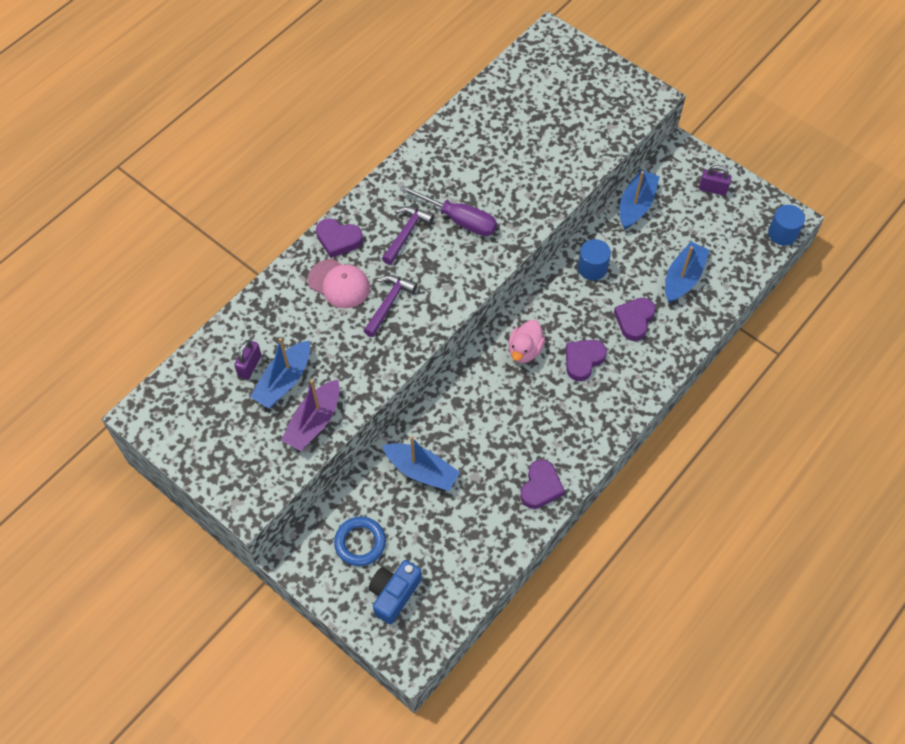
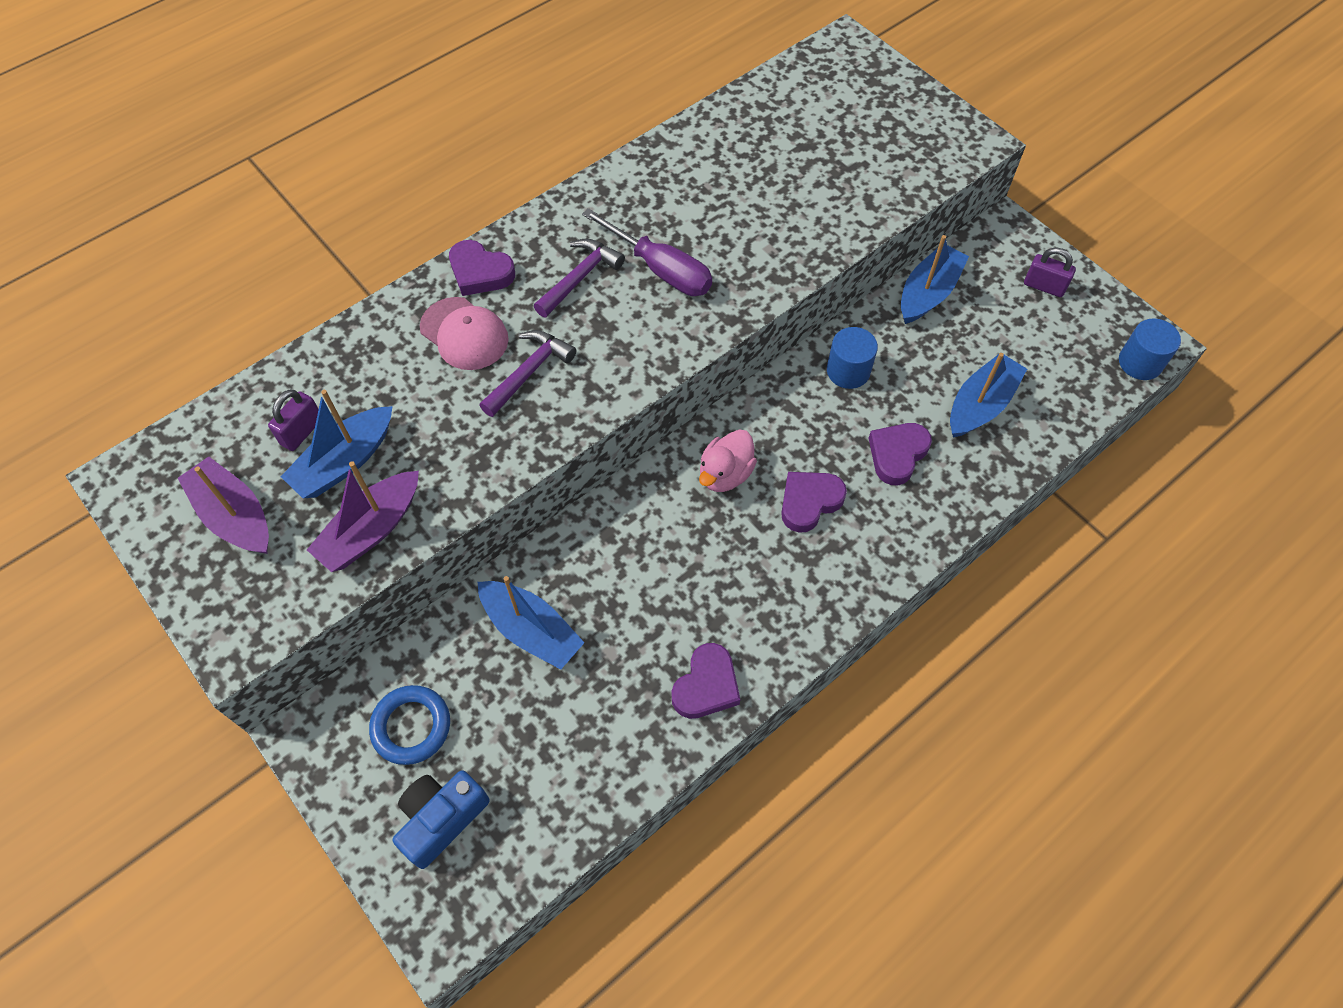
camera: 10 degrees right, 0 degrees up
none -> purple boat [178,457,269,554]

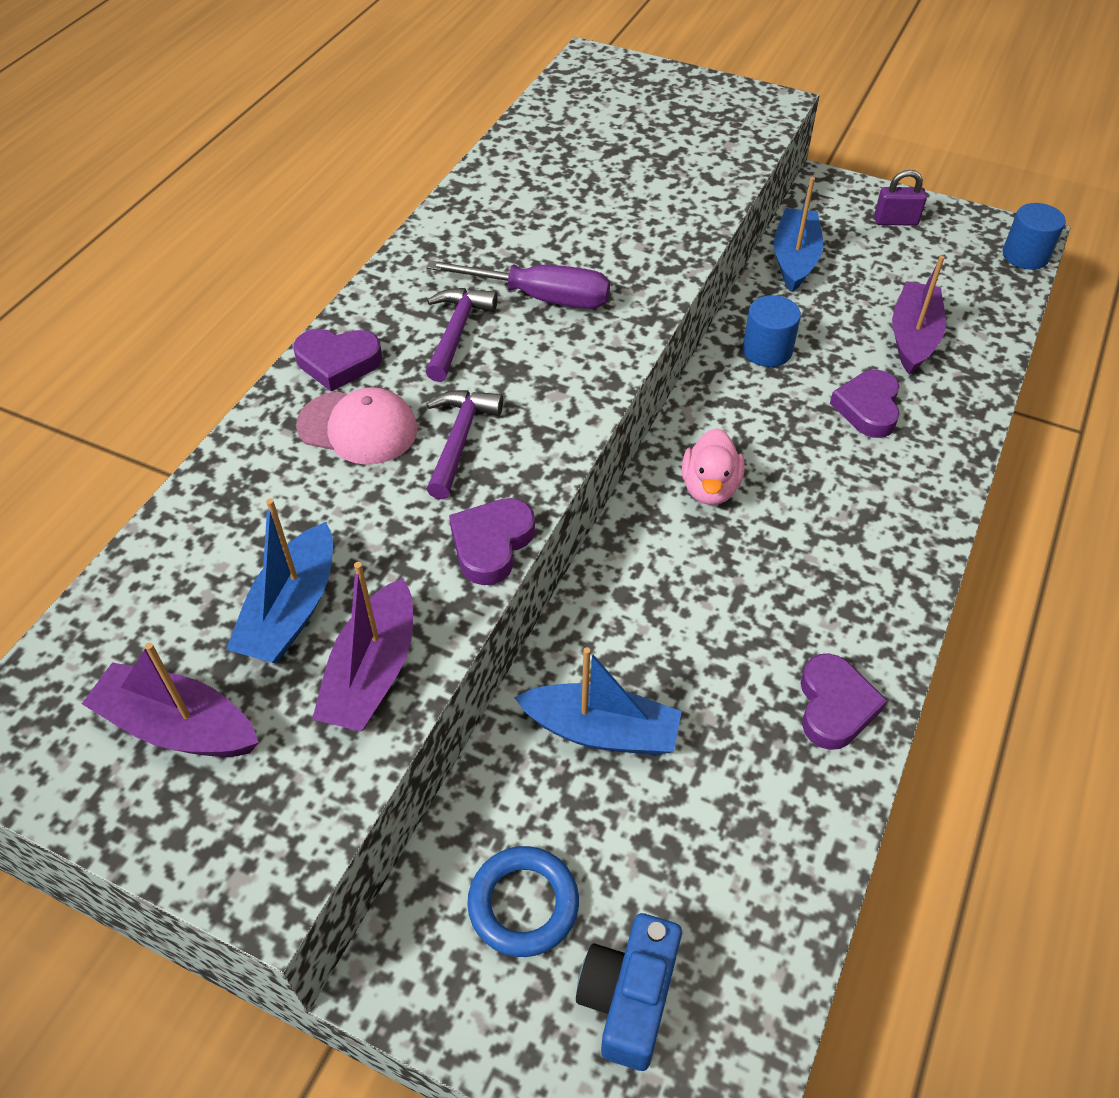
camera: 25 degrees left, 10 degrees down
purple padlock [268,389,319,451] -> none
purple heart [781,472,847,533] -> purple heart moved to [449,498,535,585]
blue boat [950,353,1027,438] -> purple boat [892,256,946,374]

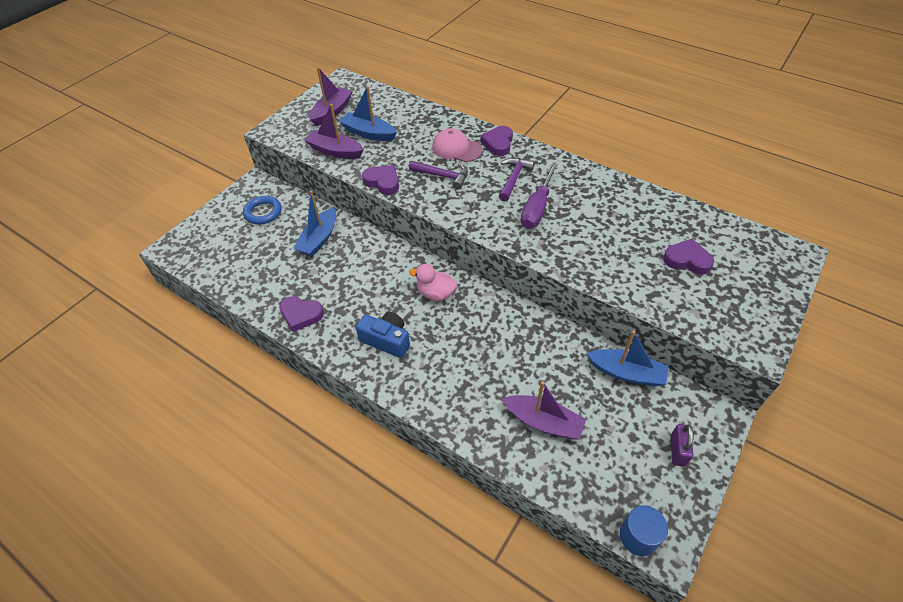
camera: 100 degrees right, 0 degrees up
pink cap [296,387,417,465] -> pink cap turned 90 degrees clockwise [432,129,483,162]
purple hammer [426,288,498,382] -> purple hammer turned 90 degrees counterclockwise [499,158,535,201]
blue camera [576,913,682,1071] -> blue camera moved to [356,312,410,358]
blue cylinder [743,295,801,367] -> none
purple heart [830,370,900,438] -> purple heart moved to [663,239,714,275]

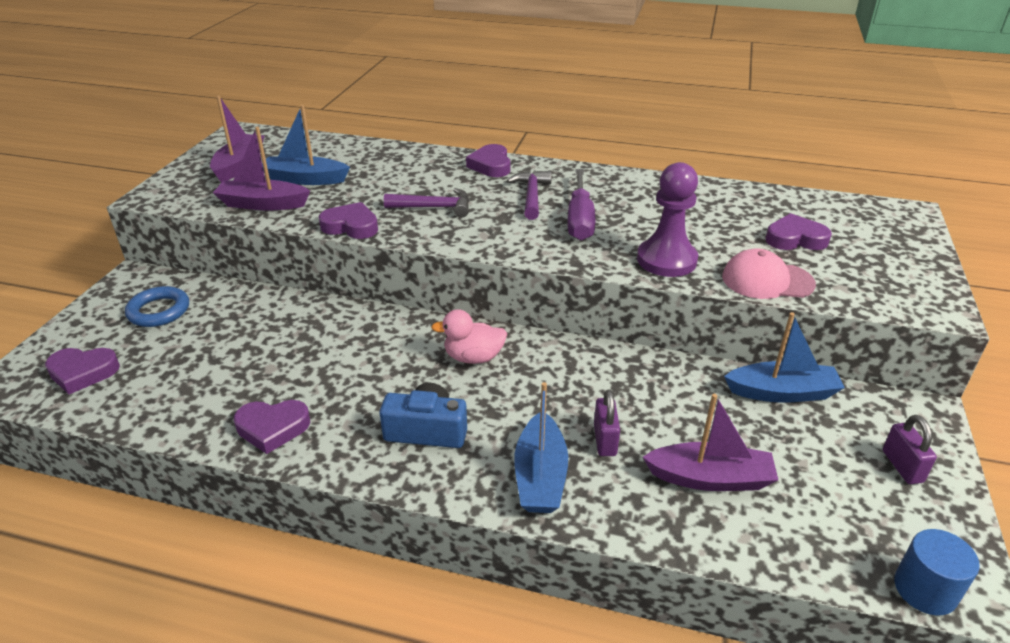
camera: 20 degrees left, 15 degrees down
blue boat [293,191,336,257] -> blue boat moved to [514,382,568,513]
pink cap [432,129,483,162] -> pink cap moved to [722,249,816,299]
none -> purple heart [45,348,120,394]
none -> purple padlock [594,389,620,456]
none -> purple pawn [637,162,698,277]

